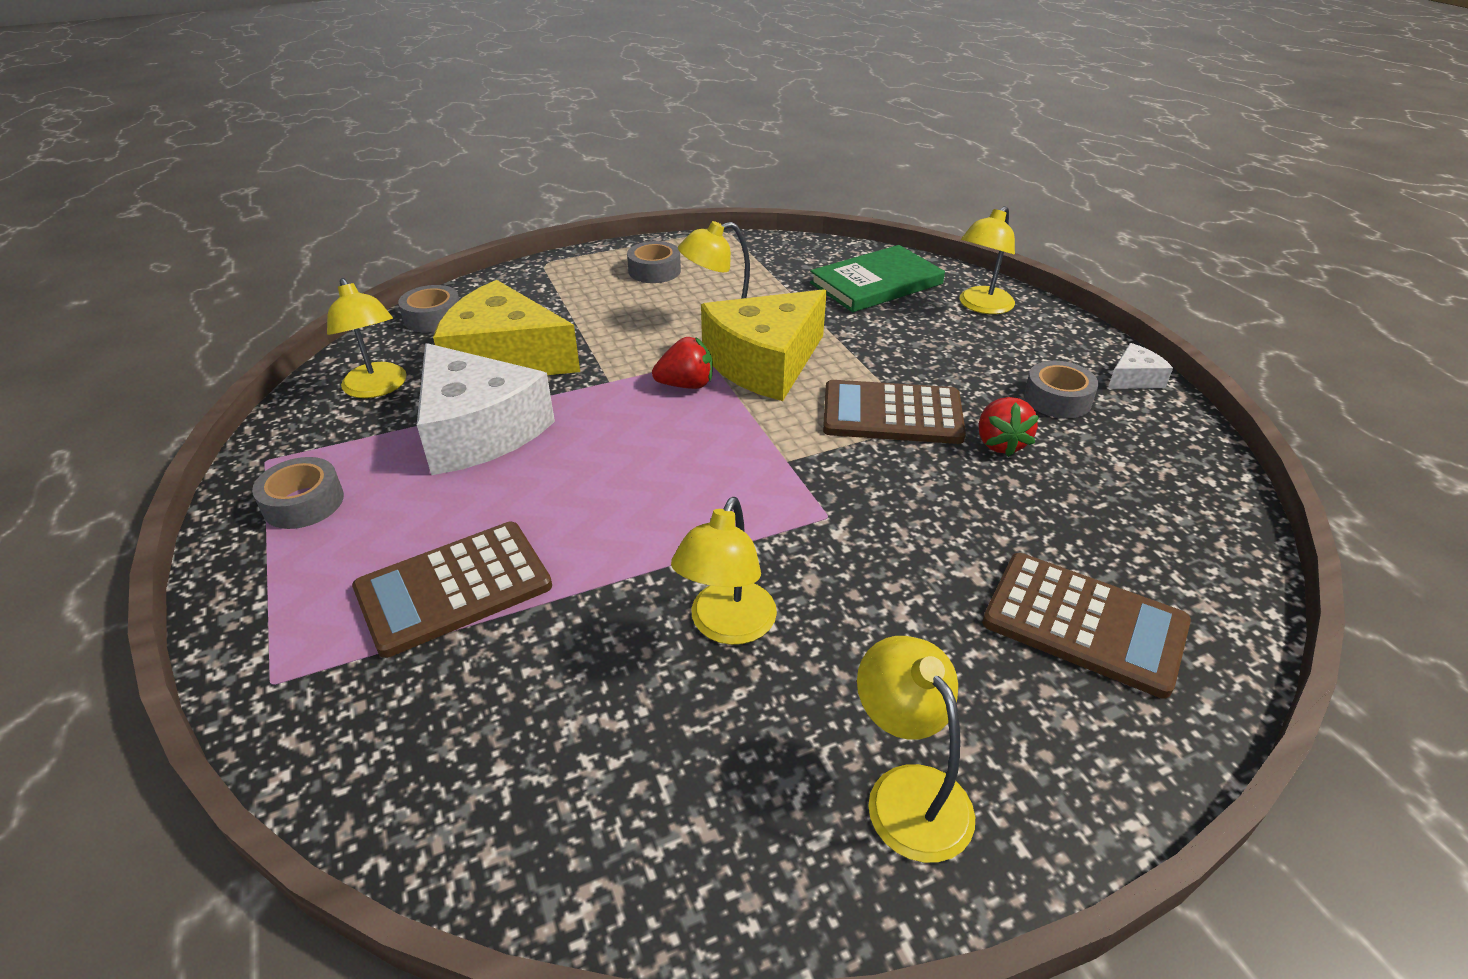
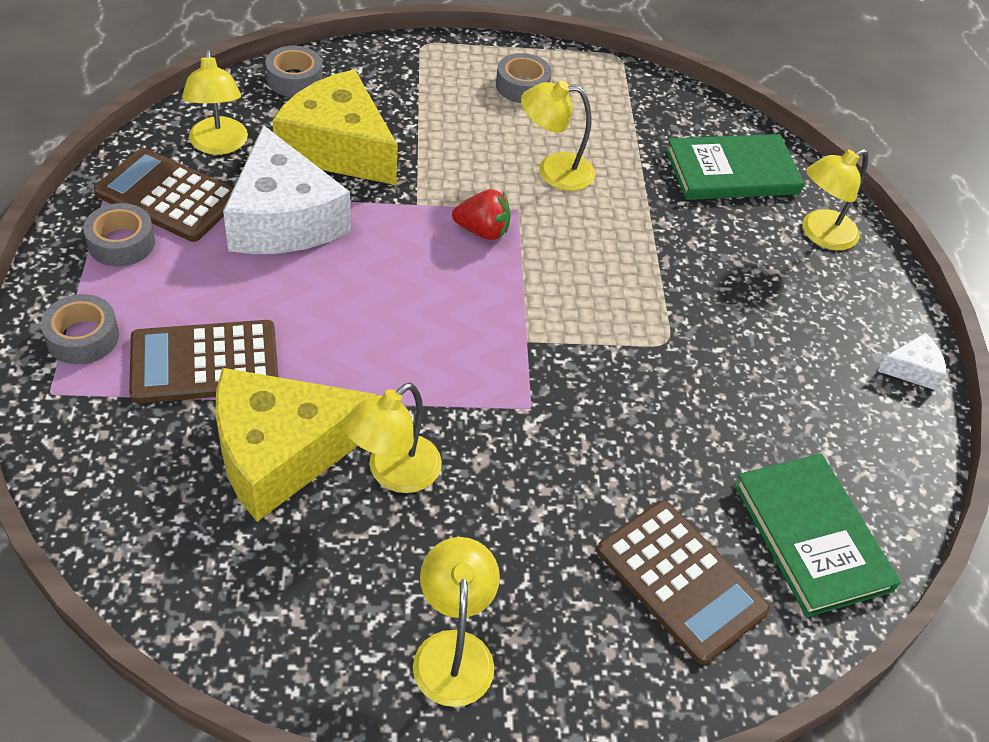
camera: 15 degrees right, 10 degrees up
yellow cheese [701,289,827,401] -> yellow cheese moved to [216,368,377,522]
brown calculator [823,380,966,444] -> brown calculator moved to [93,148,234,242]
red strawberry [979,397,1039,457] -> none
grey tape [1024,361,1098,418] -> grey tape moved to [41,294,119,364]
none -> green book [734,454,901,617]

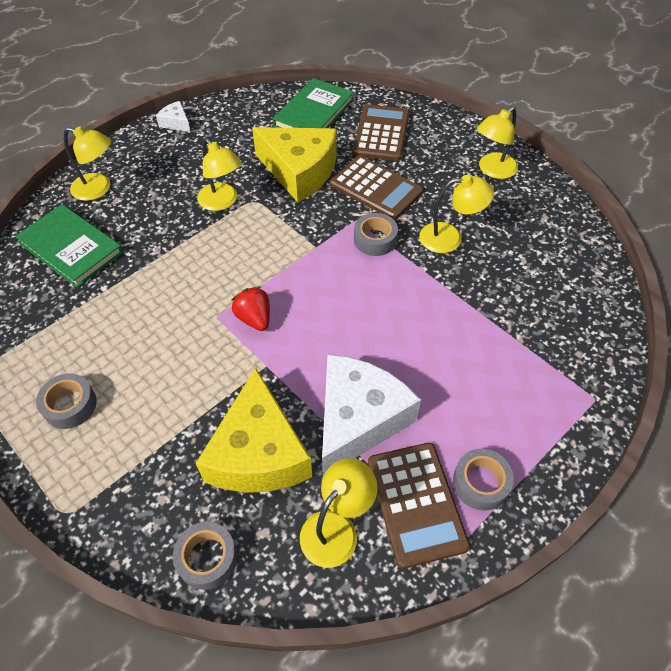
camera: 125 degrees left, 5 degrees up
grey tape [41,294,119,364] -> grey tape moved to [354,213,398,256]
brown calculator [129,320,278,403] -> brown calculator moved to [330,156,423,220]
yellow cheese [216,368,377,522] -> yellow cheese moved to [252,127,336,202]
yellow lamp [521,80,595,191] -> yellow lamp moved to [197,138,242,211]

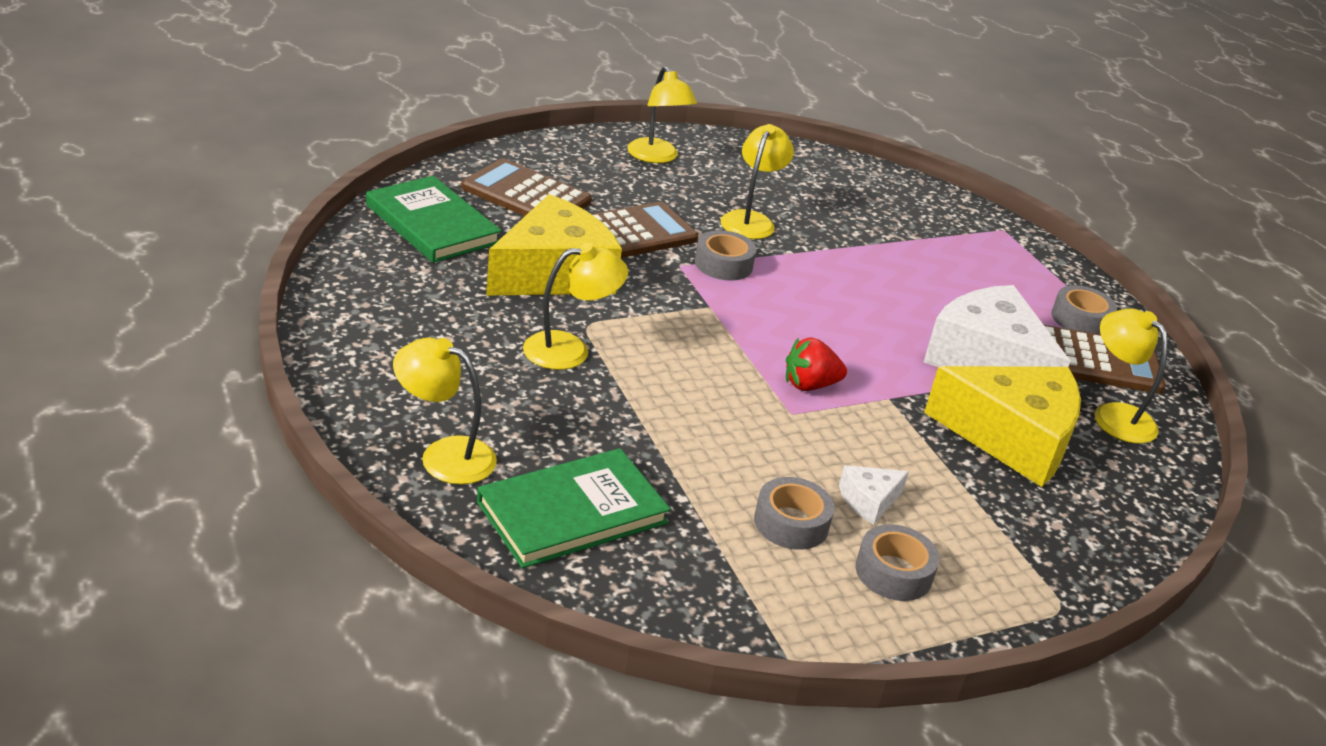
camera: 75 degrees left, 20 degrees down
yellow lamp [64,126,111,201] -> yellow lamp turned 105 degrees counterclockwise [393,338,497,485]
white cheese [156,101,190,132] -> white cheese moved to [839,465,909,525]
grey tape [173,522,237,590] -> grey tape moved to [754,477,834,550]

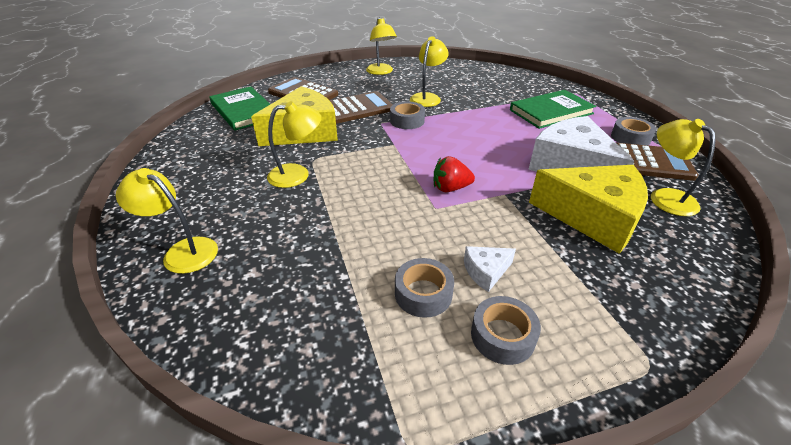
camera: 10 degrees right, 5 degrees up
green book [477,448,670,568] -> green book moved to [510,90,596,129]

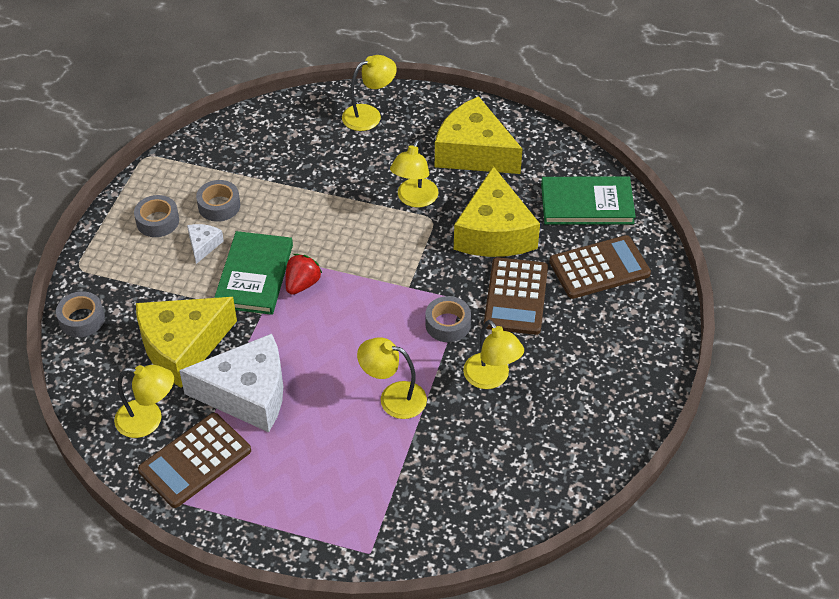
camera: 125 degrees right, 10 degrees up
yellow lamp [366,18,397,75] -> yellow lamp moved to [357,337,427,419]
green book [510,90,596,129] -> green book moved to [214,231,293,315]
grey tape [611,117,656,145] -> grey tape moved to [56,291,105,337]
none -> yellow cheese [435,96,522,174]

